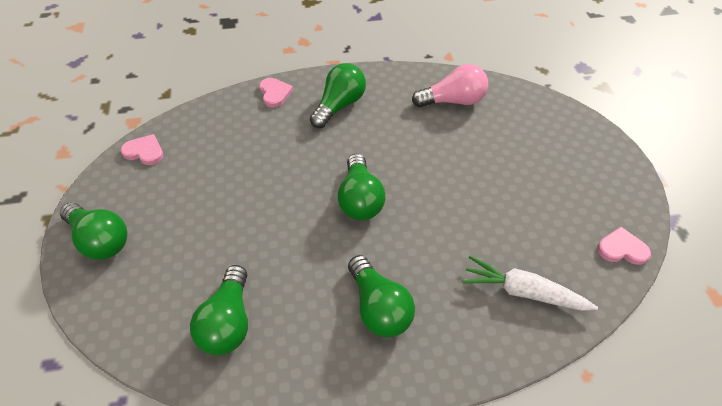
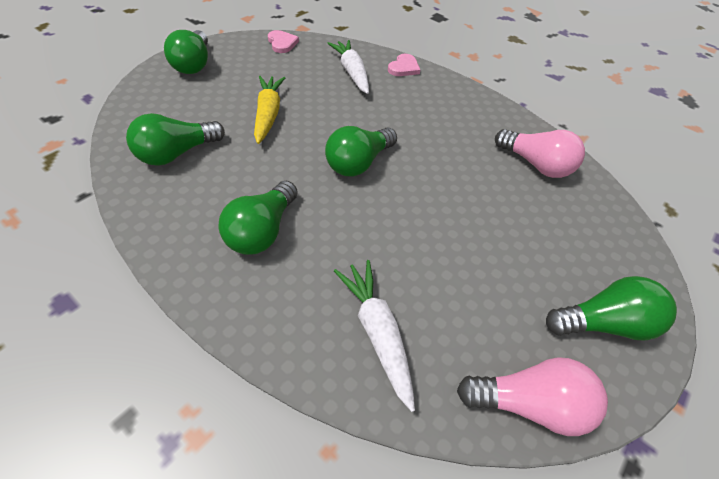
camera: 45 degrees right, 0 degrees up
green light bulb [310,63,366,128] -> green light bulb moved to [546,276,677,340]
pink heart [597,227,651,265] -> pink light bulb [457,357,608,436]
none -> yellow carrot [254,76,285,144]
none -> white carrot [327,40,369,94]

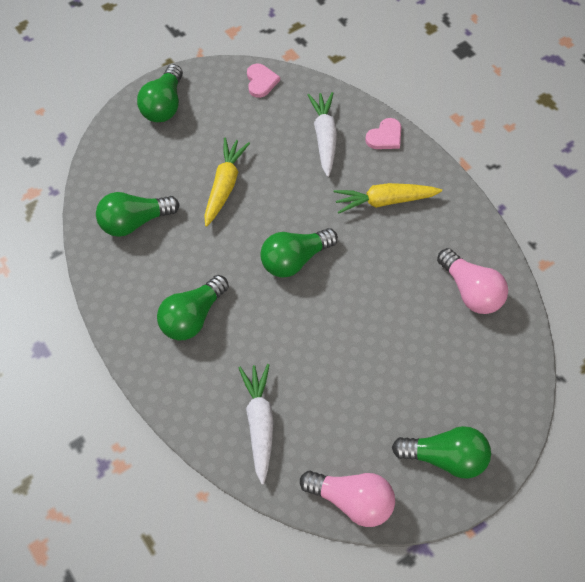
camera: 20 degrees right, 10 degrees up
none -> yellow carrot [334,183,442,214]

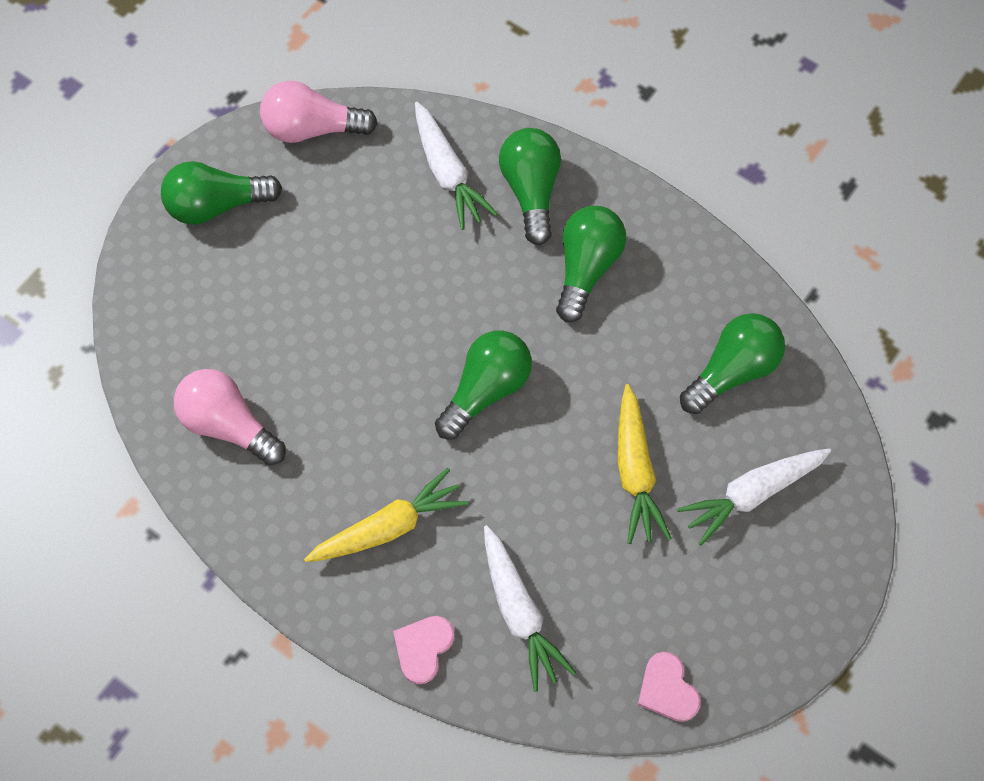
camera: 160 degrees right, 5 degrees up
green light bulb [137,64,183,122] -> green light bulb moved to [499,128,561,245]
none -> white carrot [677,448,831,546]

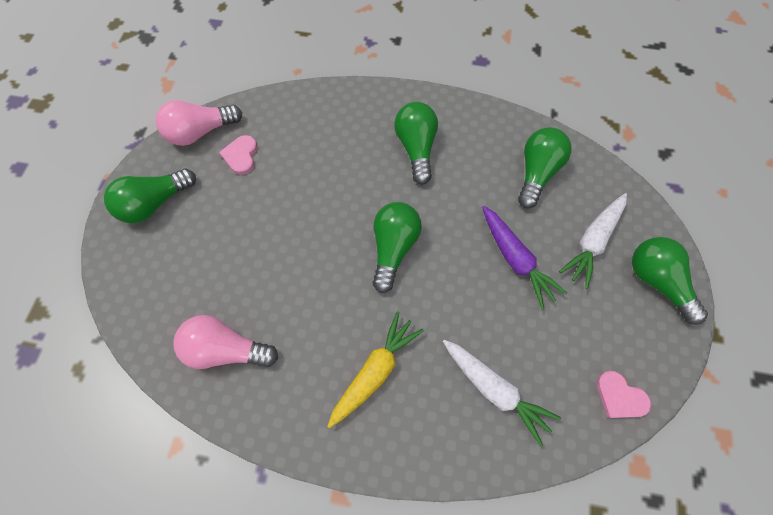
camera: 25 degrees left, 0 degrees up
pink heart [393,616,454,684] -> pink heart moved to [219,135,257,175]
white carrot [415,102,498,230] -> none
green light bulb [499,128,561,245] -> green light bulb moved to [632,237,708,325]
yellow carrot [618,384,672,544] -> purple carrot [482,206,567,309]

